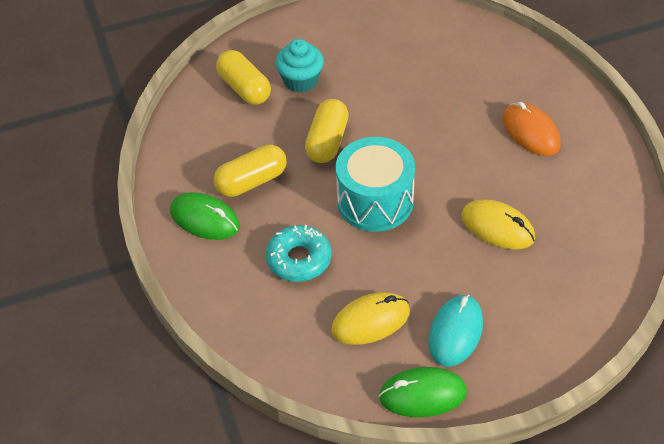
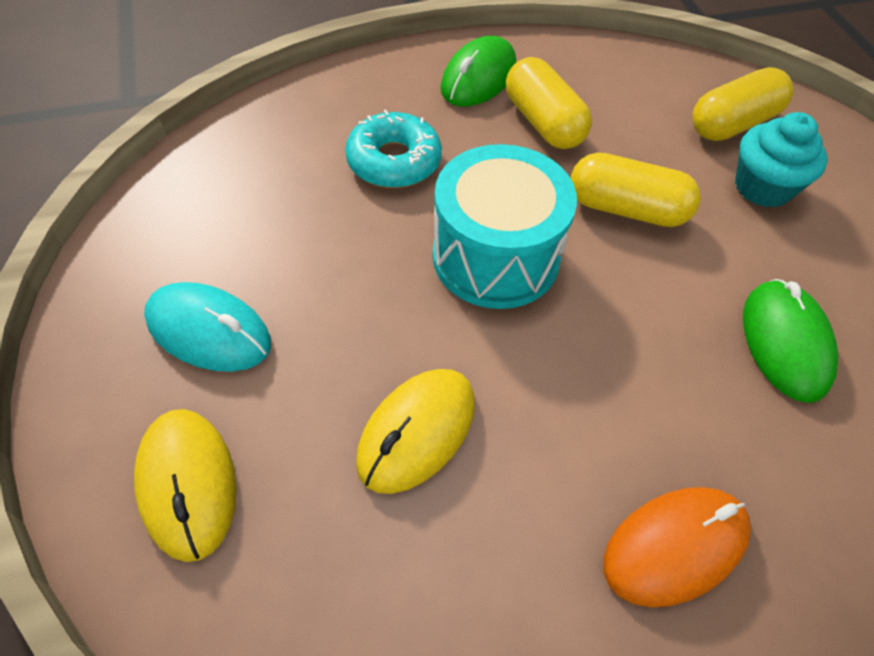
camera: 90 degrees right, 5 degrees up
yellow mouse [331,292,410,345] -> yellow mouse moved to [134,409,237,562]
green mouse [379,367,467,417] -> green mouse moved to [743,279,838,403]

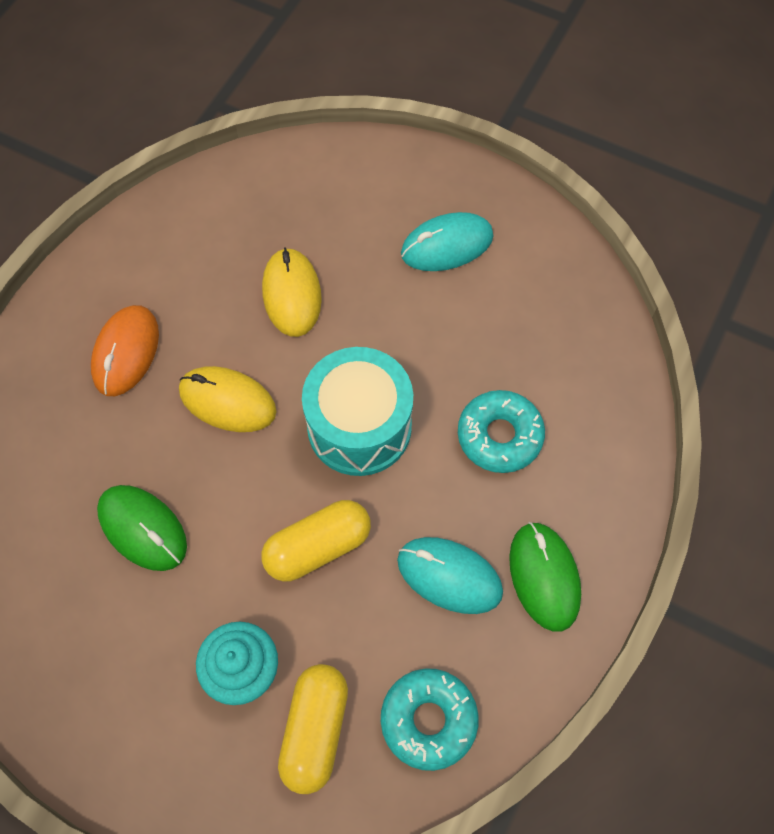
camera: 135 degrees right, 10 degrees up
yellow mouse [134,409,237,562] -> yellow mouse moved to [179,366,277,432]
yellow capsule [506,57,592,149] -> turquoise mouse [397,537,503,614]
none -> turquoise donut [381,668,479,771]

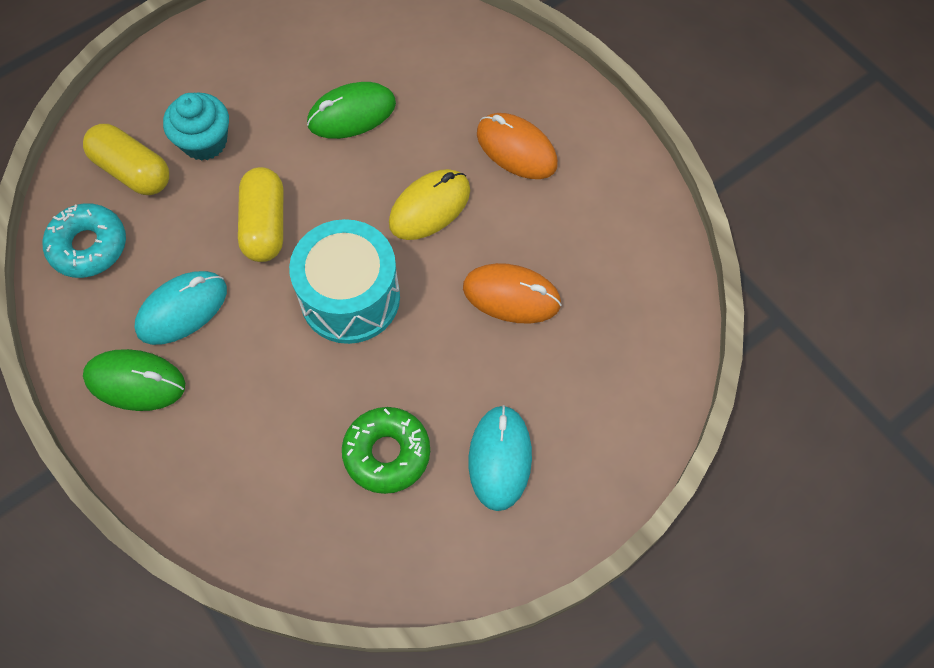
camera: 115 degrees right, 0 degrees up
yellow mouse [262,247,322,337] -> orange mouse [463,263,562,324]
turquoise donut [458,390,545,473] -> none
none -> green donut [342,407,430,494]

